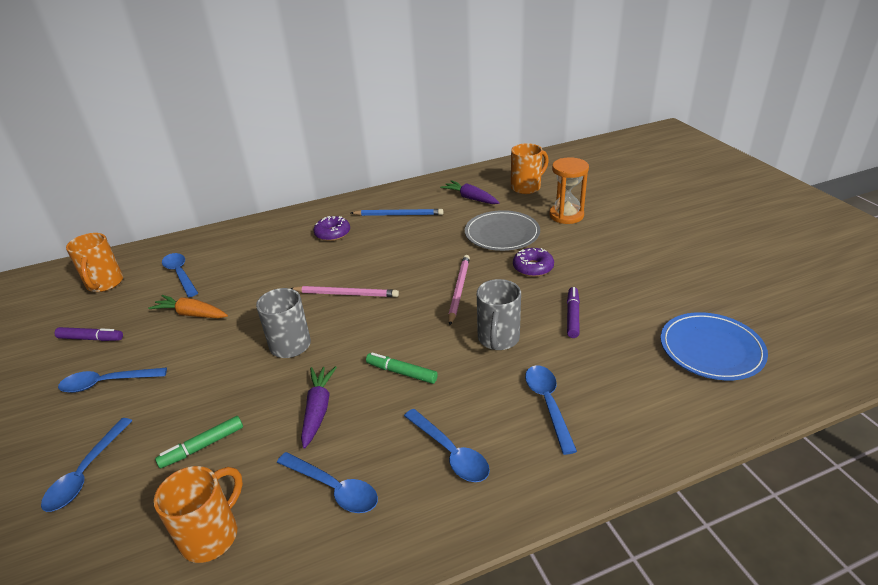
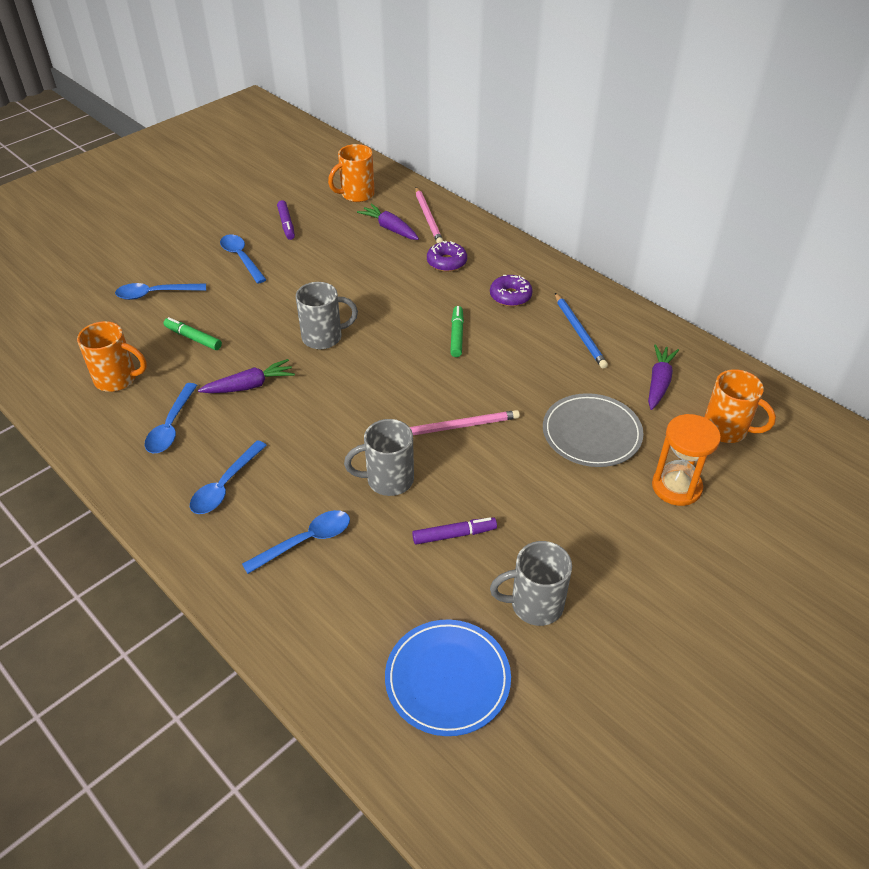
camera: 65 degrees right, 10 degrees up
orange carrot [148,295,228,318] -> none
blue spoon [162,253,198,297] -> purple carrot [357,203,419,240]
pink pencil [290,286,399,297] -> pink pencil moved to [415,187,443,243]
green marker [366,353,438,384] -> green marker moved to [450,306,464,357]
purple donut [513,248,554,277] -> purple donut moved to [427,241,467,272]
none -> grey mug [490,541,572,626]

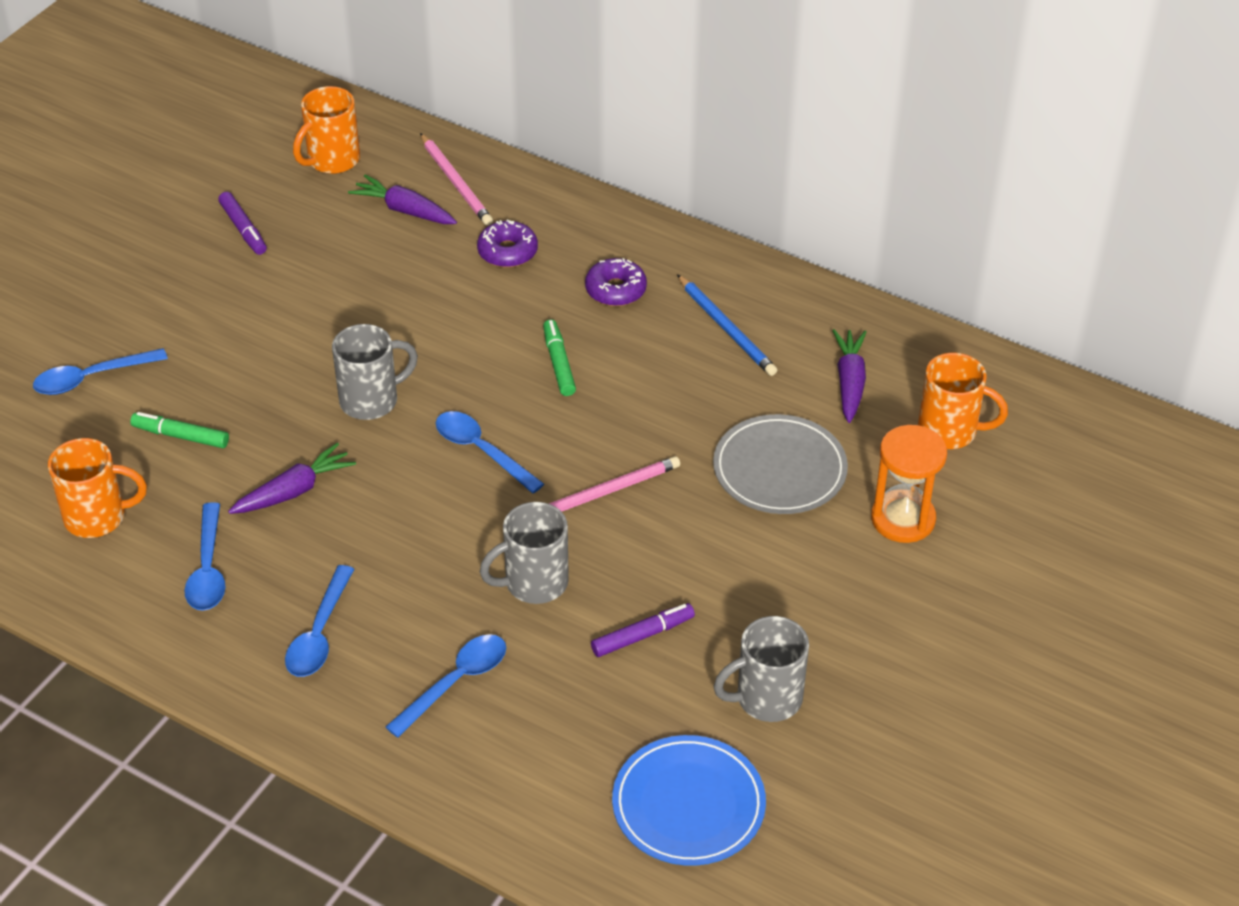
camera: 15 degrees left, 0 degrees up
blue spoon [220,234,267,284] -> blue spoon moved to [436,411,544,494]

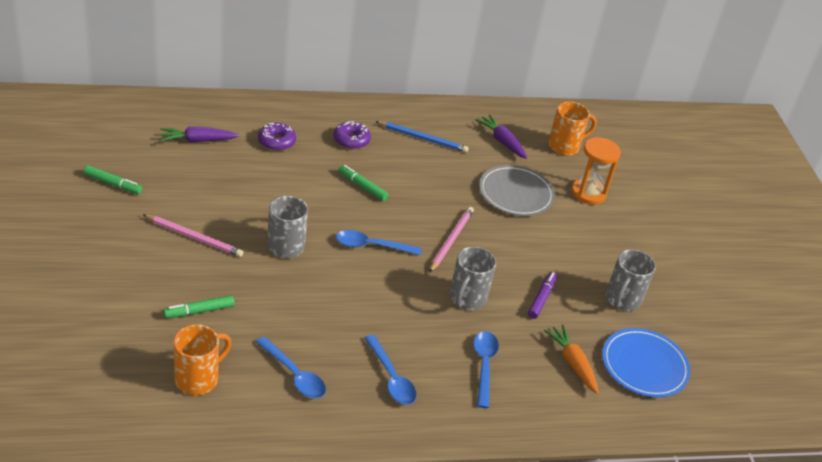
camera: 45 degrees left, 5 degrees down
blue spoon [33,348,168,395] -> none
purple marker [218,192,267,255] -> green marker [83,165,142,194]
purple carrot [228,442,356,514] -> none
orange mug [293,86,360,174] -> none
pink pencil [420,133,493,226] -> pink pencil moved to [142,214,243,257]
none -> orange carrot [543,324,599,394]

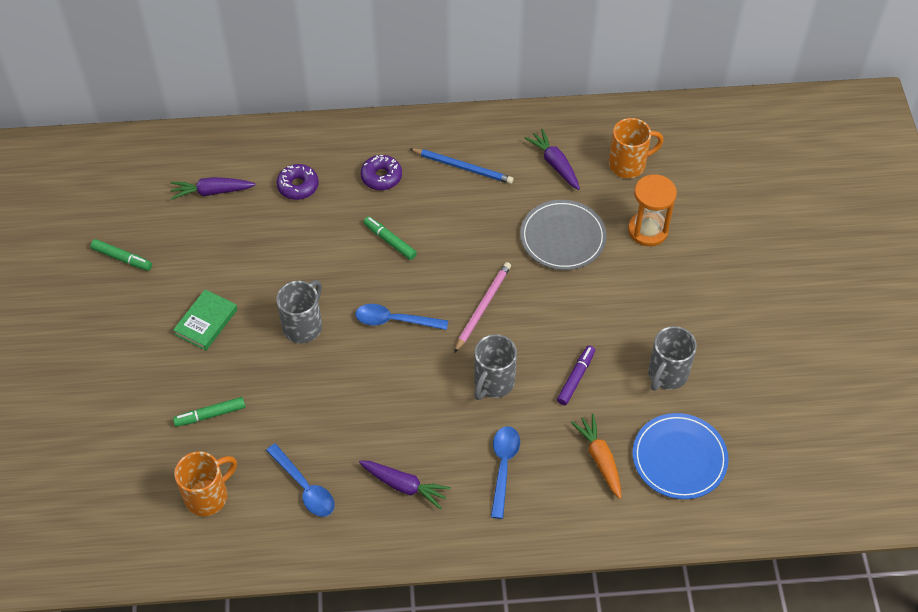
camera: 10 degrees right, 15 degrees up
pink pencil [142,214,243,257] -> green book [173,289,237,351]
blue spoon [365,335,417,405] -> purple carrot [359,460,451,509]

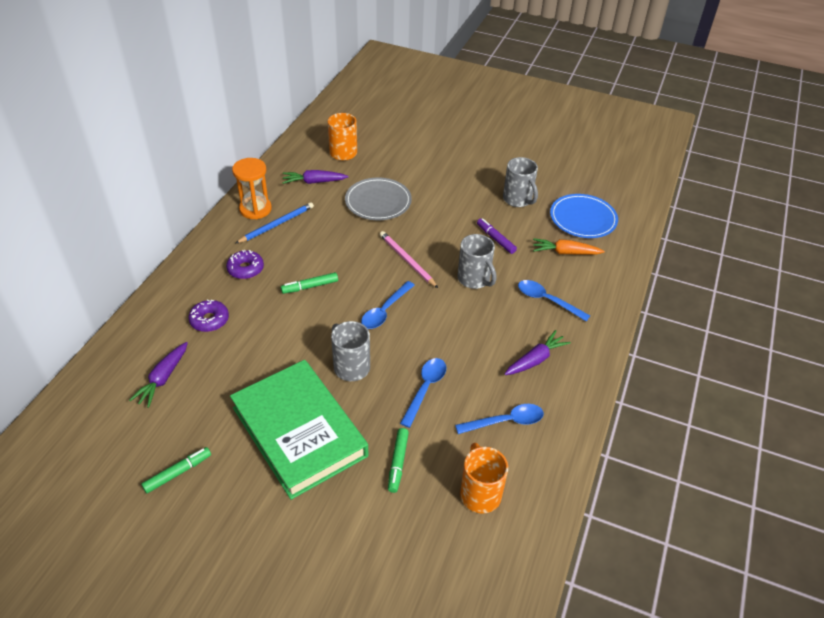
camera: 65 degrees left, 10 degrees down
green book [173,289,237,351] -> green book [230,360,368,500], size x2.28
orange hourglass [628,174,677,246] -> orange hourglass moved to [232,158,272,219]
none -> blue spoon [400,358,446,428]

